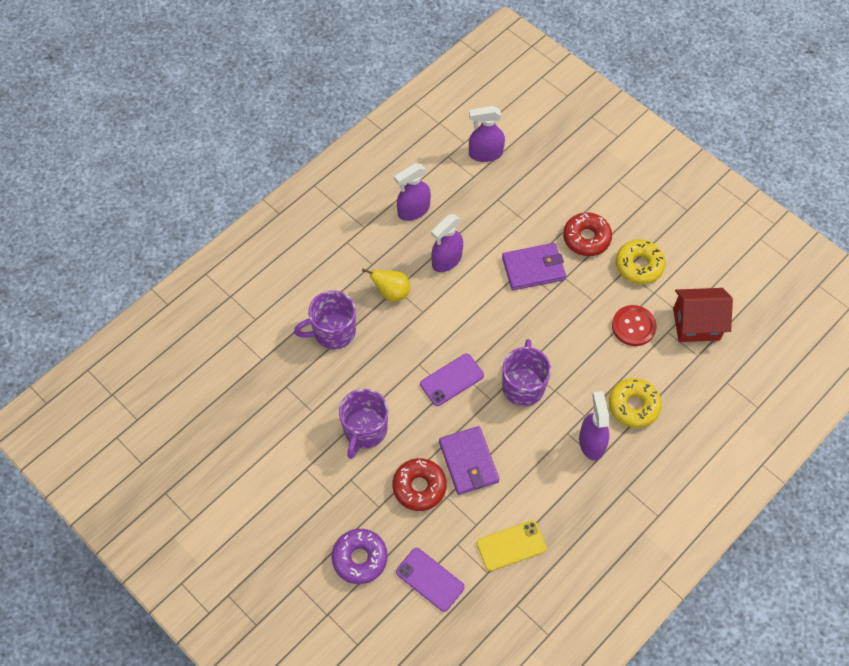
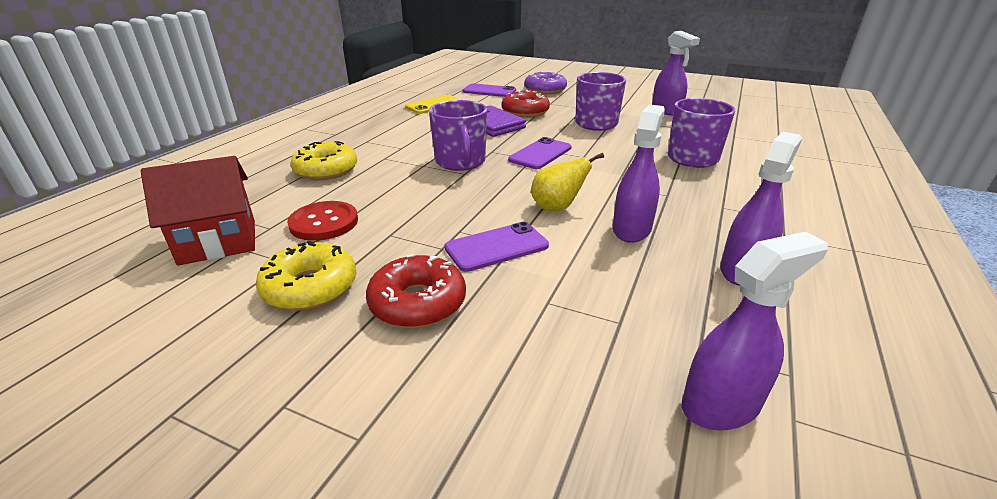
camera: 160 degrees right, 30 degrees down
yellow pear [362,269,410,302] -> yellow pear moved to [531,153,604,211]
purple wallet [502,243,566,290] -> purple phone [444,222,549,272]
purple spray bottle [579,391,610,461] -> purple spray bottle moved to [652,31,700,116]

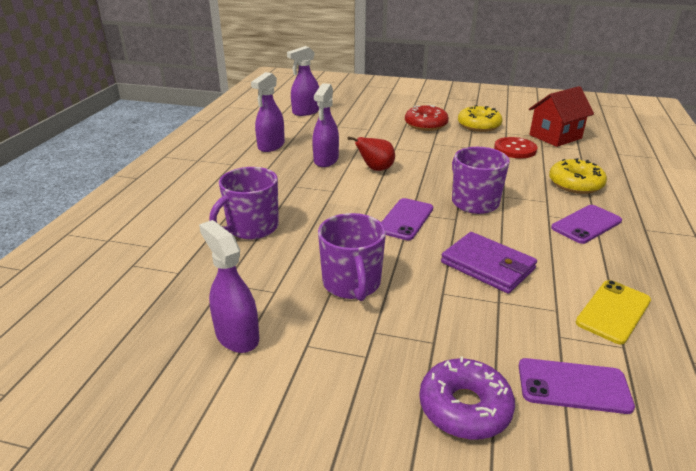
camera: 170 degrees right, 0 degrees up
purple phone [444,222,549,272] -> purple phone moved to [551,205,622,244]
red donut [501,90,550,118] -> none
yellow pear [531,153,604,211] -> red pear [348,136,395,171]

